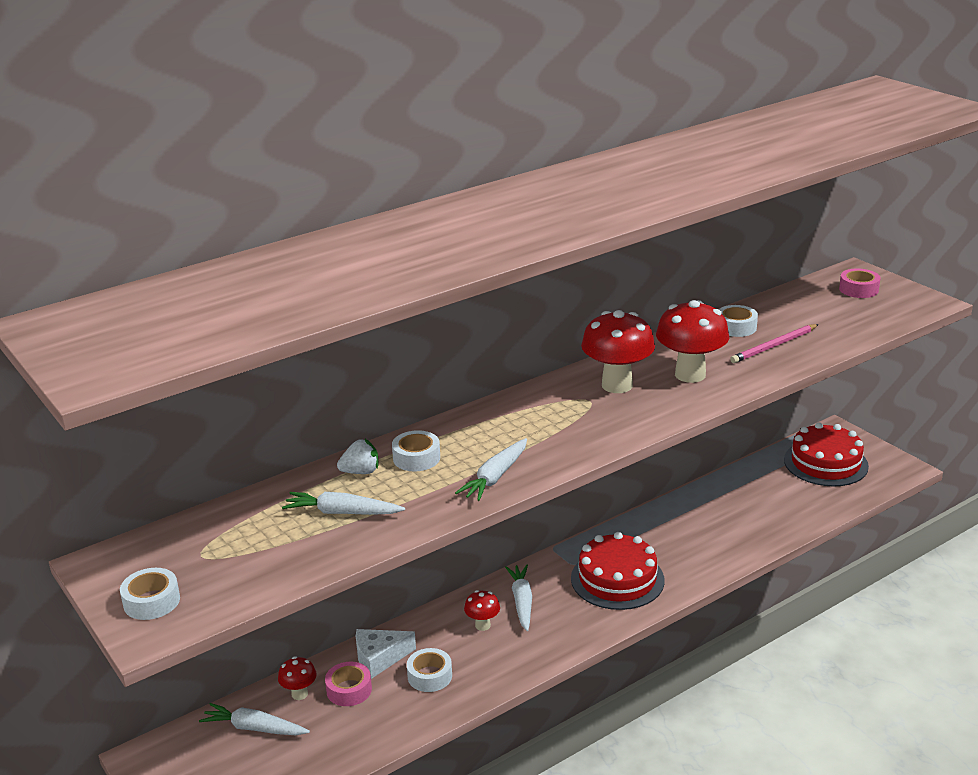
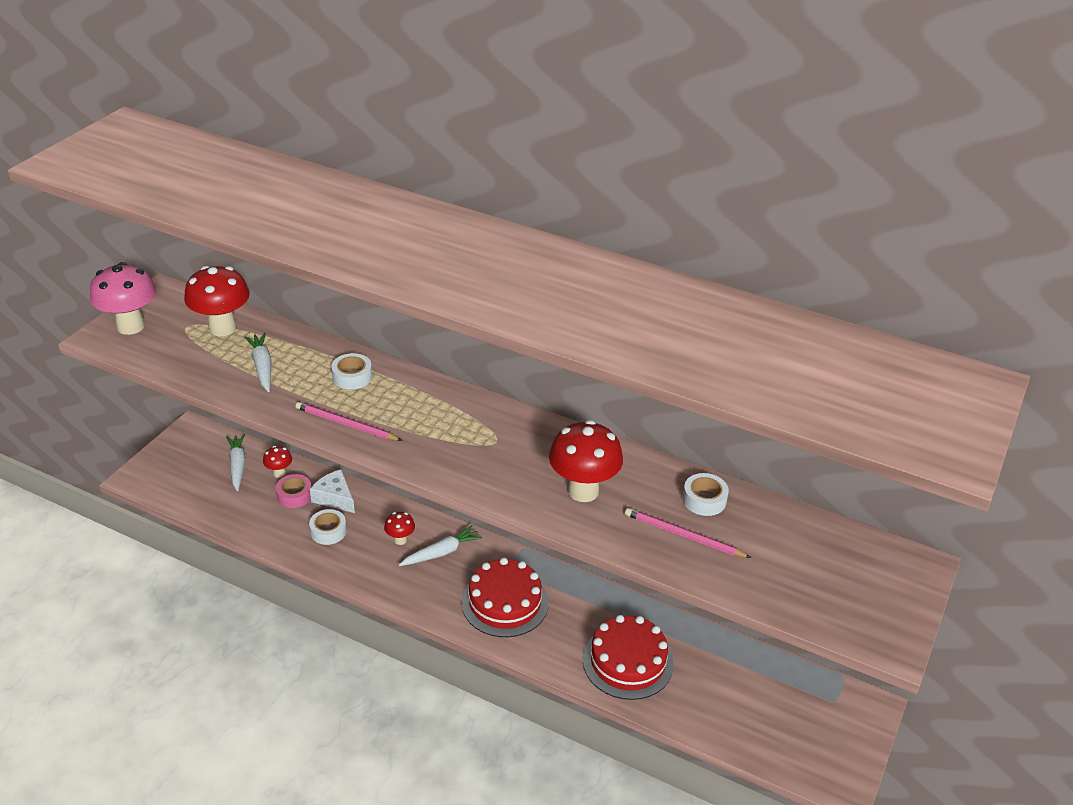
camera: 60 degrees right, 10 degrees up
white tape [120,568,180,620] -> pink mushroom [90,262,156,335]
white strawberry [337,439,378,474] -> none
white carrot [455,438,527,501] -> pink pencil [295,402,402,441]
red mushroom [581,310,655,393] -> red mushroom moved to [184,266,250,336]
red cake [784,422,869,487] -> red cake moved to [583,615,674,700]
pink tape [839,269,880,298] -> none

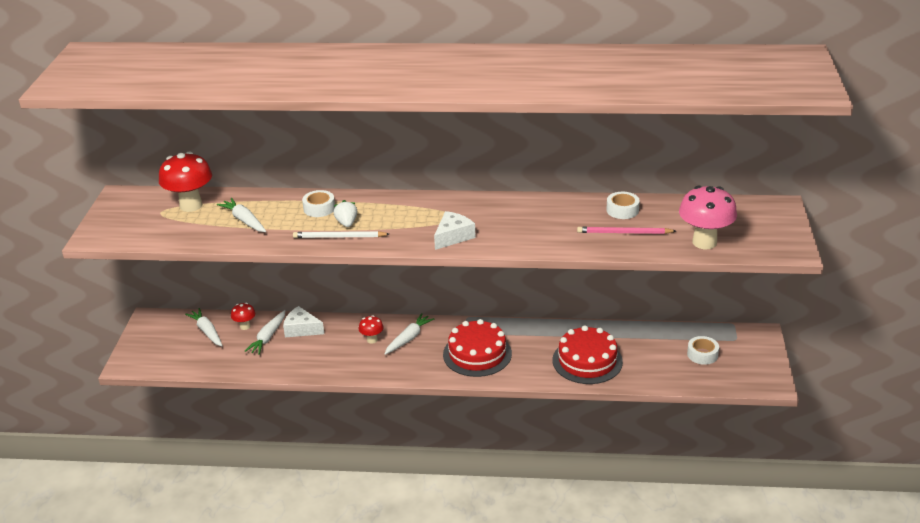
camera: 20 degrees left, 5 degrees down
pink mushroom [90,262,156,335] -> pink mushroom moved to [679,185,737,249]
pink tape [276,474,311,508] -> white carrot [245,310,285,355]
pink pencil [295,402,402,441] -> white pencil [293,231,389,238]
white tape [309,509,347,545] -> white tape moved to [687,336,719,365]
red mushroom [549,420,623,502] -> none
none -> white strawberry [334,200,357,227]
none -> white cheese [434,211,476,250]

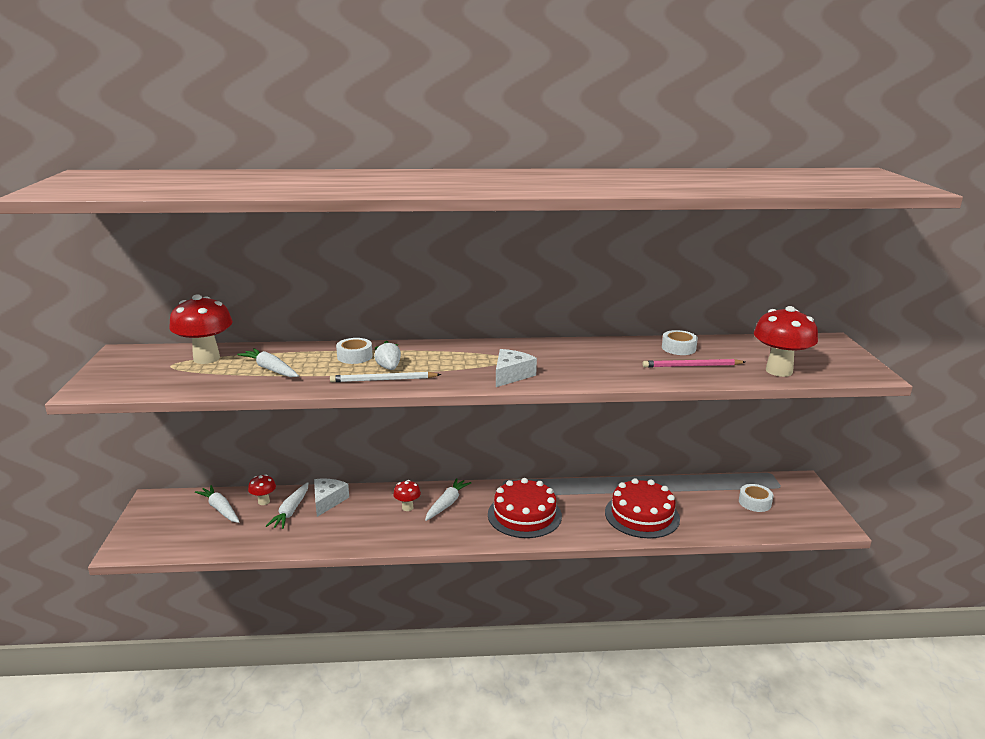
camera: 10 degrees left, 10 degrees down
white cheese [283,306,324,337] -> white cheese turned 90 degrees clockwise [314,479,349,517]
pink mushroom [679,185,737,249] -> red mushroom [754,306,818,377]

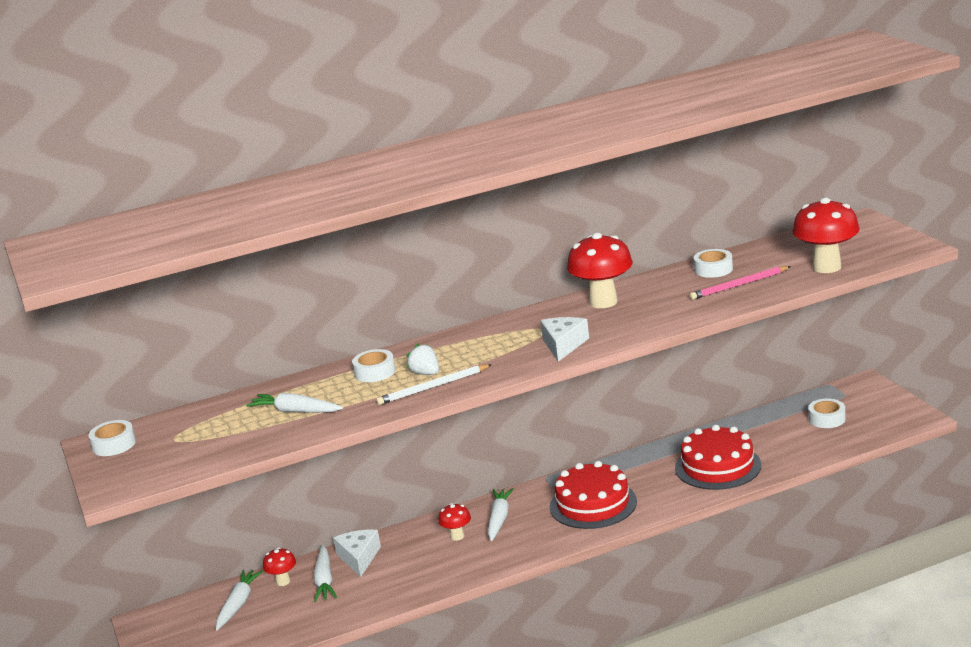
camera: 15 degrees left, 0 degrees up
red mushroom [169,294,233,364] -> red mushroom moved to [567,233,633,308]
white carrot [195,485,240,523] -> white carrot turned 75 degrees clockwise [216,570,263,630]
none -> white tape [88,420,136,456]

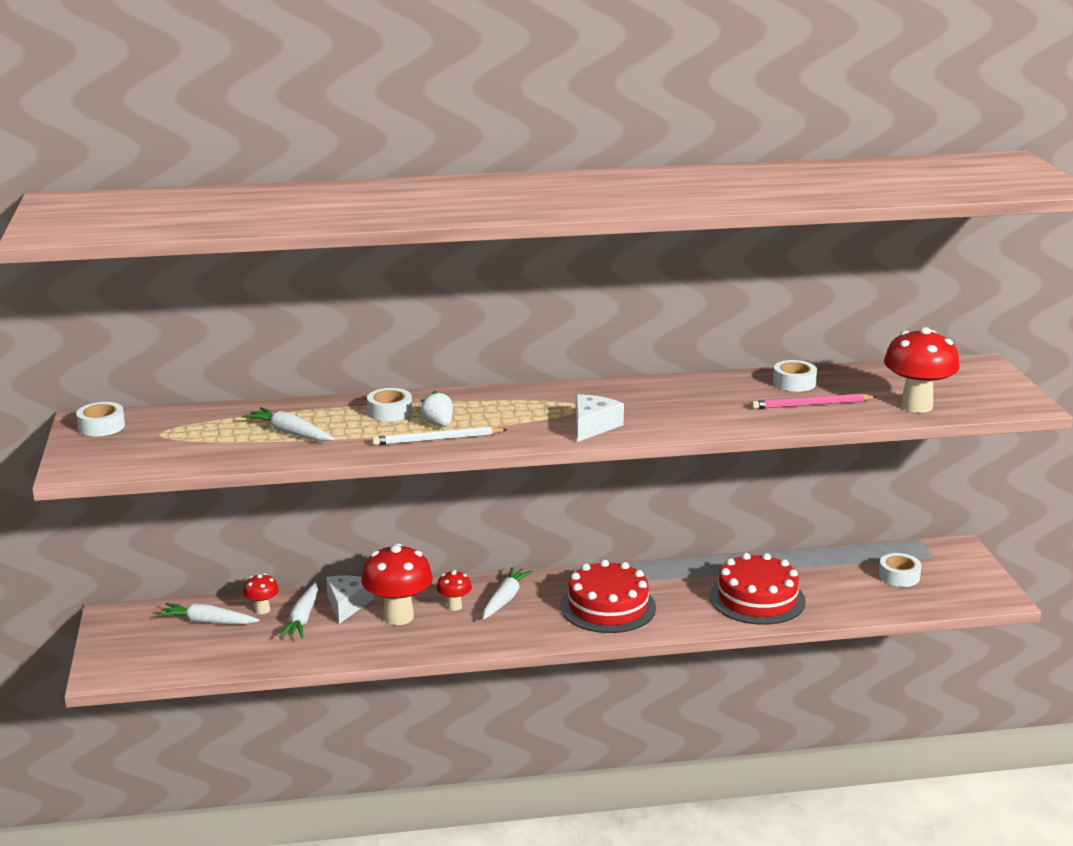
camera: 10 degrees right, 0 degrees up
white carrot [216,570,263,630] -> white carrot turned 105 degrees counterclockwise [157,603,259,624]
red mushroom [567,233,633,308] -> red mushroom moved to [361,543,433,625]

